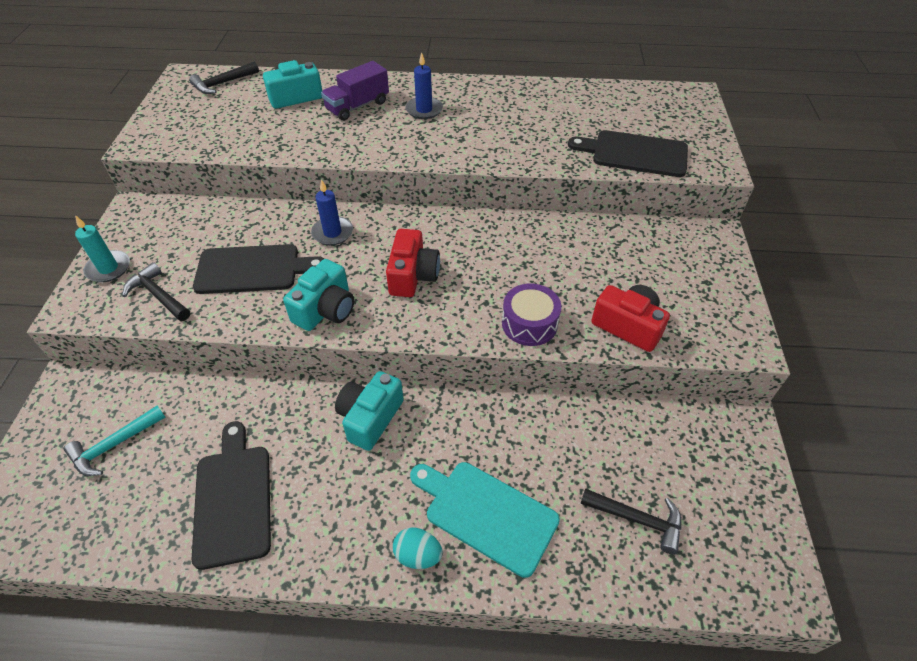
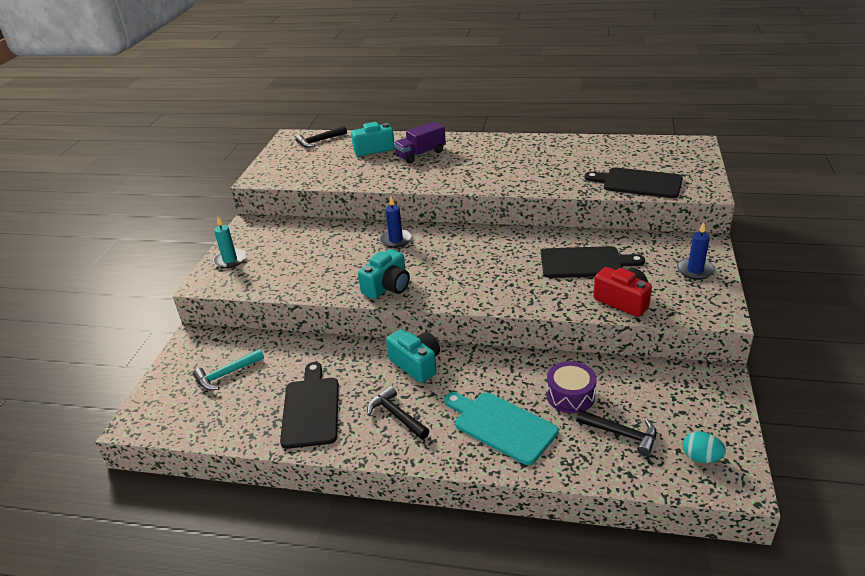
camera: 10 degrees right, 15 degrees down
black hammer [122,262,191,321] -> black hammer moved to [367,386,430,440]
black cutting board [193,244,324,294] -> black cutting board moved to [541,246,645,278]
turquoise camera [335,371,404,451] -> turquoise camera turned 105 degrees clockwise [386,329,440,383]
red camera [386,229,440,297] -> none
turquoise egg [393,527,443,569] -> turquoise egg moved to [683,432,726,463]
blue candle [405,52,443,119] -> blue candle moved to [677,222,715,280]
purple drum [502,284,561,346] -> purple drum moved to [547,361,597,413]

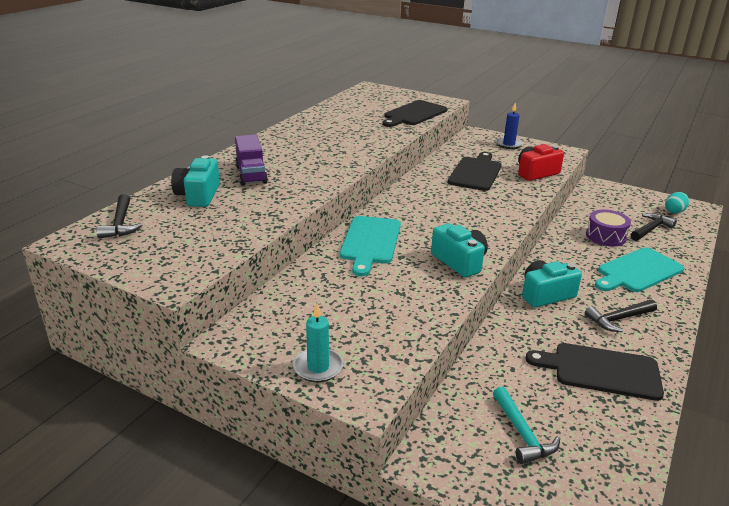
camera: 75 degrees left, 5 degrees down
blue candle [380,196,412,248] -> turquoise cutting board [340,216,401,276]

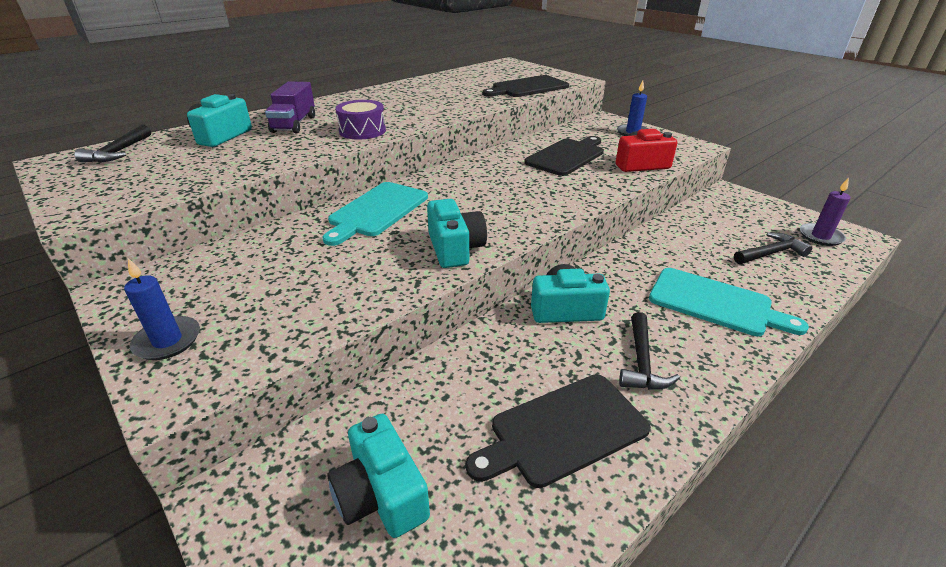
camera: 20 degrees right, 5 degrees up
turquoise candle [293,304,343,382] -> blue candle [124,258,200,360]
turquoise hammer [493,386,560,464] -> turquoise camera [327,414,430,538]
black cutting board [525,343,664,401] -> black cutting board turned 60 degrees counterclockwise [466,374,651,488]
black hammer [585,300,657,332] -> black hammer turned 75 degrees counterclockwise [619,312,680,390]
purple drum [586,210,631,246] -> purple drum moved to [335,100,386,140]
turquoise cutting board [595,247,684,292] -> turquoise cutting board turned 135 degrees counterclockwise [649,268,809,336]
turquoise egg [665,192,689,214] -> purple candle [800,178,851,246]

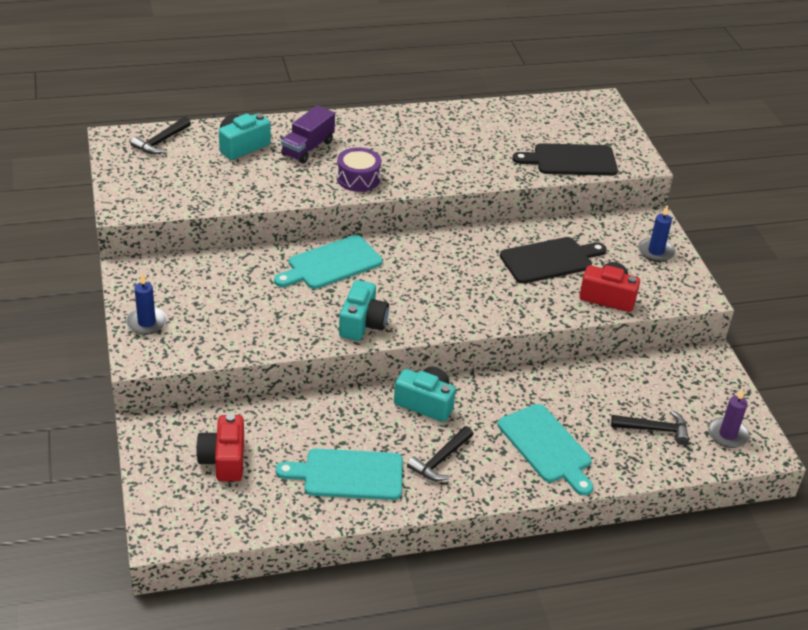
camera: 25 degrees right, 5 degrees up
turquoise camera [327,414,430,538] -> red camera [196,414,244,481]
black cutting board [466,374,651,488] -> turquoise cutting board [276,448,403,500]

